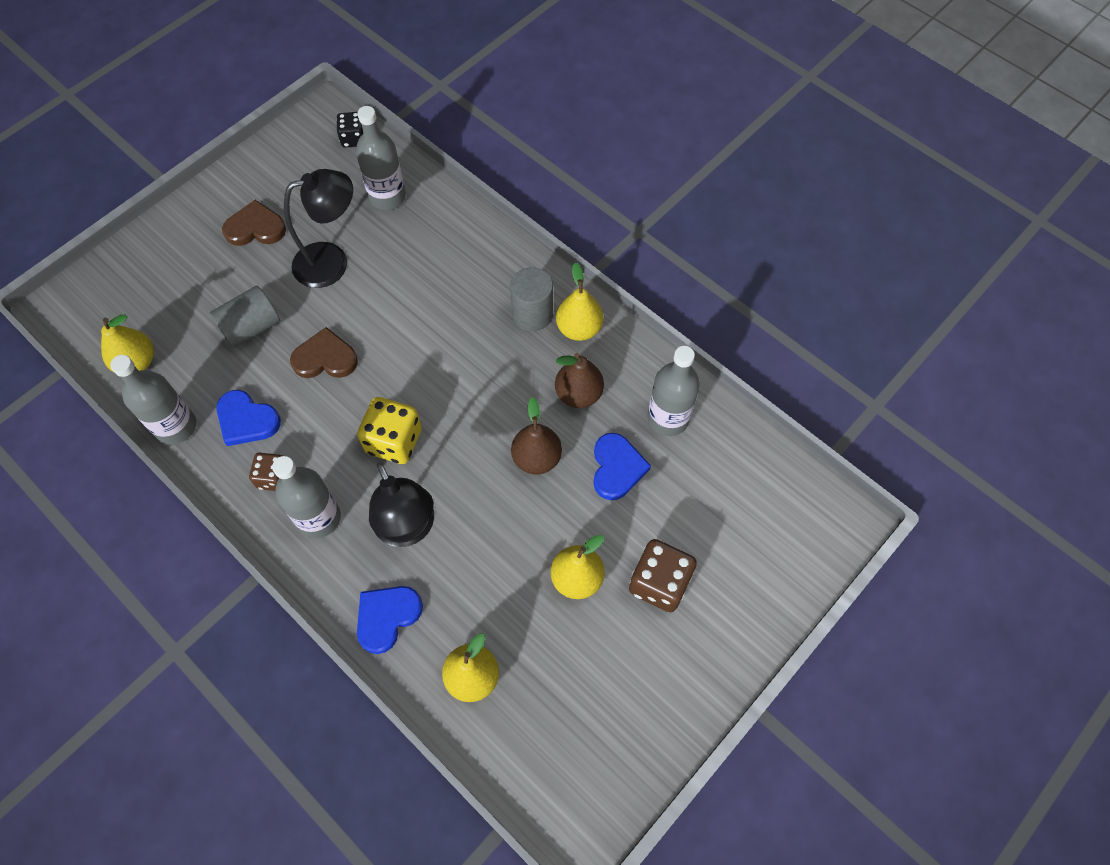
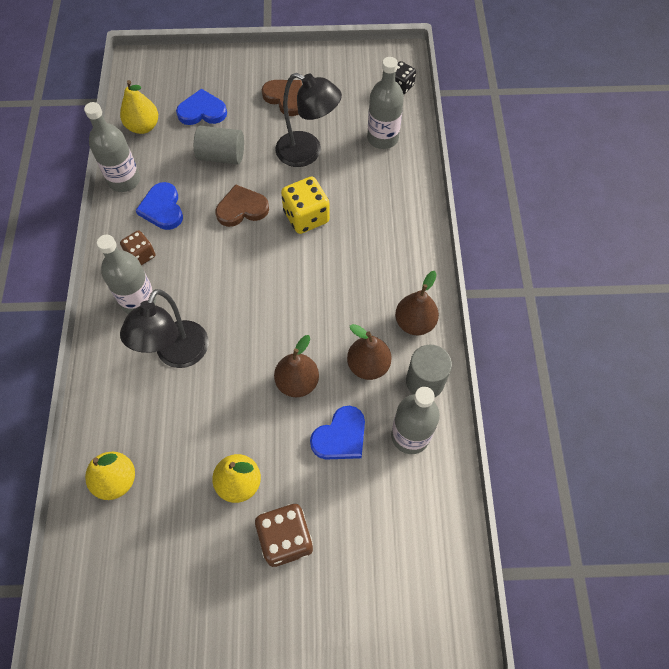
camera: 45 degrees right, 0 degrees up
brown heart [290,327,358,378] -> brown heart turned 60 degrees counterclockwise [216,184,269,227]
yellow dice [357,397,422,464] -> yellow dice moved to [281,177,330,234]
blue heart [357,586,423,654] -> blue heart moved to [176,89,227,125]
grey cylinder [510,267,553,331] -> grey cylinder moved to [406,345,452,398]
yellow pear [556,262,603,341] -> brown pear [395,271,439,335]

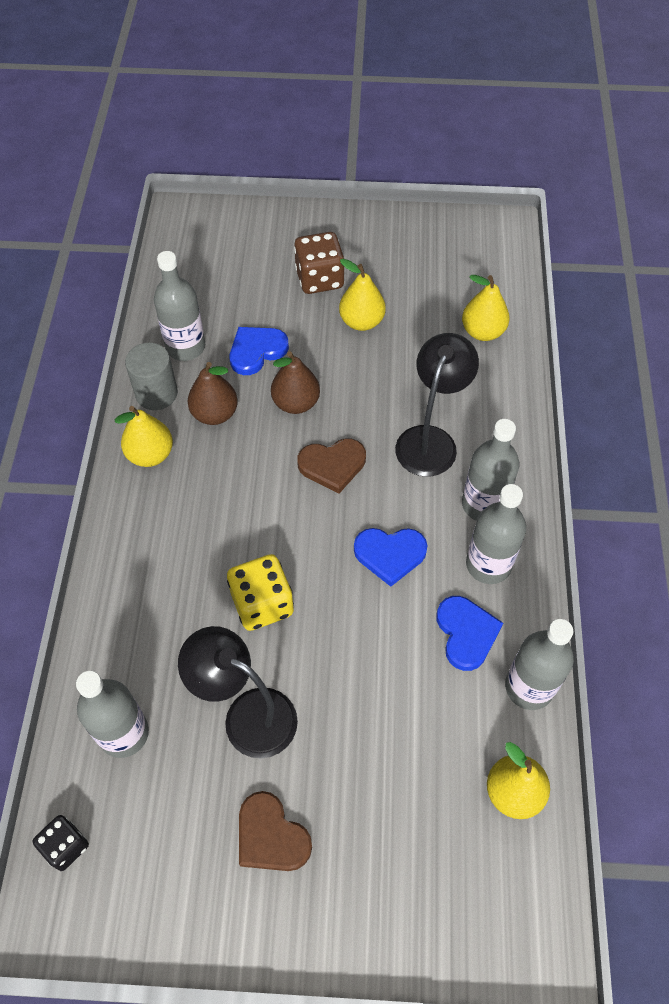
camera: 175 degrees left, 5 degrees down
brown dice [120,230,155,265] -> grey bottle [466,484,526,584]
blue heart [176,89,227,125] -> blue heart moved to [354,528,428,587]
grey cylinder [194,126,244,164] -> none
brown heart [216,184,269,227] -> brown heart moved to [297,438,366,493]
brown pear [395,271,439,335] -> yellow pear [115,406,173,467]

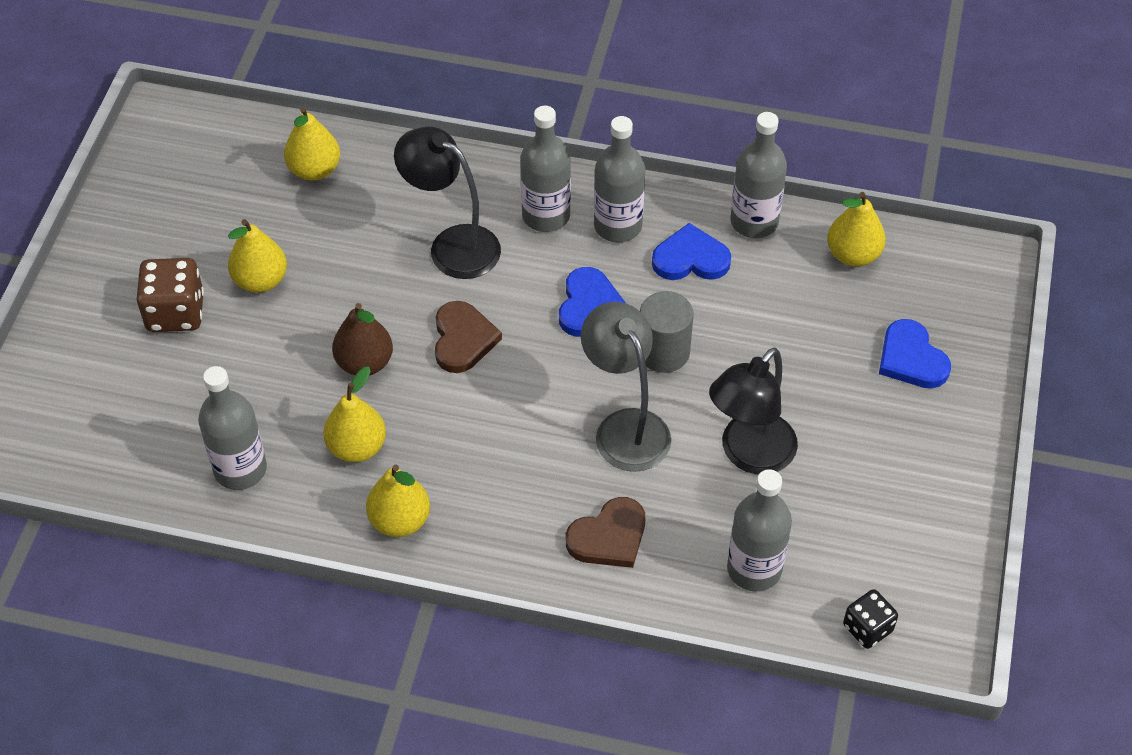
camera: 80 degrees left, 5 degrees down
grey cylinder [125,343,178,410] -> grey cylinder moved to [640,291,694,373]
brown pear [188,362,238,425] -> yellow pear [323,366,386,462]
yellow dice [227,554,294,631] -> grey lamp [581,302,671,472]
blue heart [230,327,289,375] -> blue heart moved to [879,319,951,388]
brown heart [239,791,312,871] -> brown heart moved to [566,497,645,568]

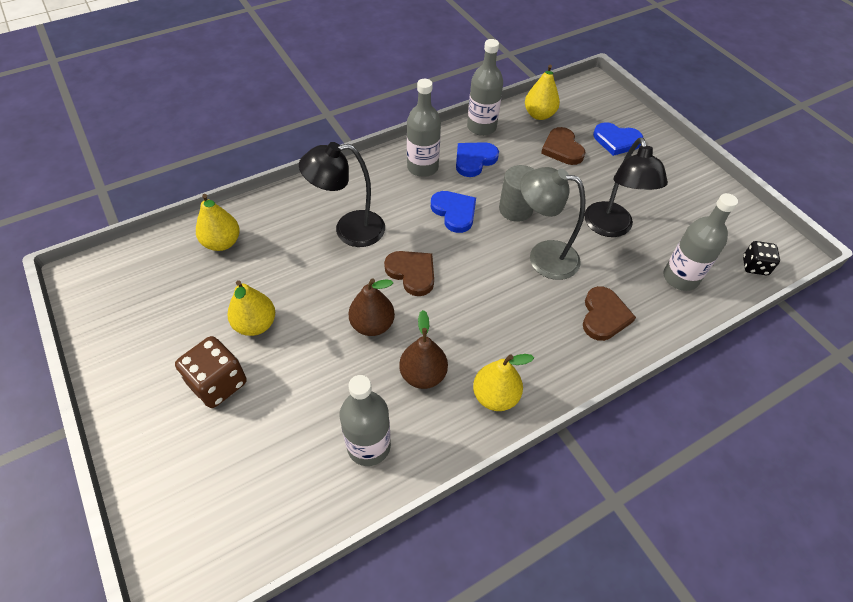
camera: 45 degrees left, 0 degrees up
yellow pear [323,366,386,462] -> brown pear [399,310,448,389]
grey bottle [520,105,571,232] -> none
none -> brown heart [541,127,585,165]

